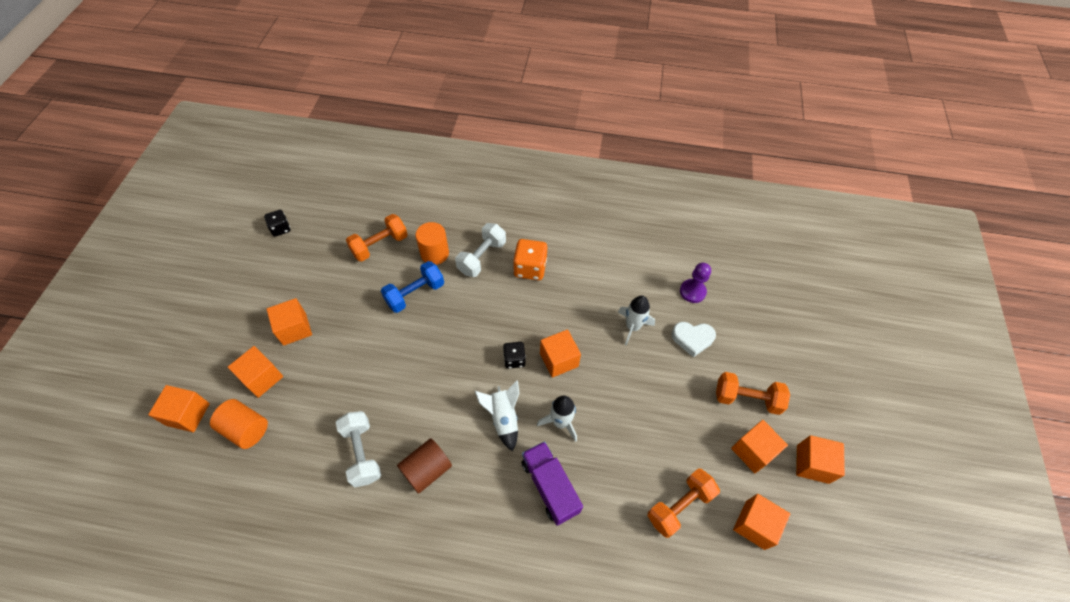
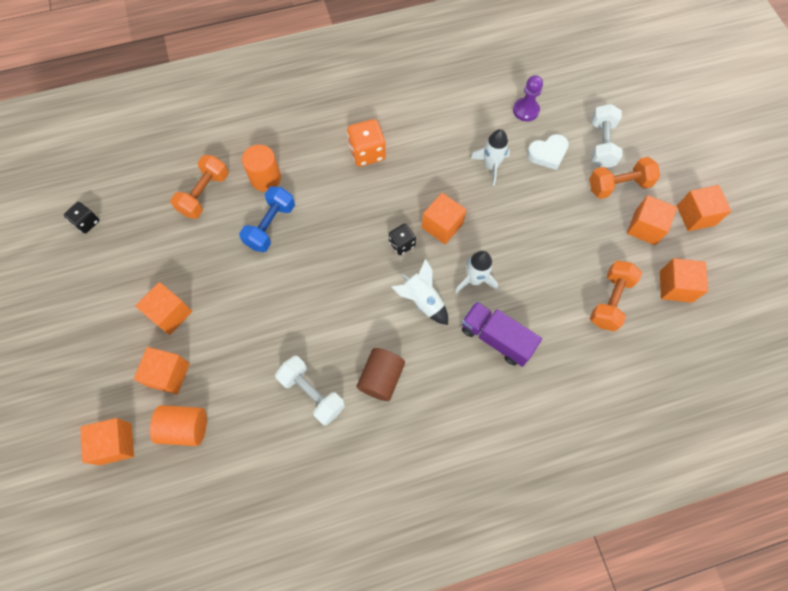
camera: 25 degrees left, 10 degrees up
white dumbbell [455,223,506,277] -> white dumbbell moved to [591,104,622,168]

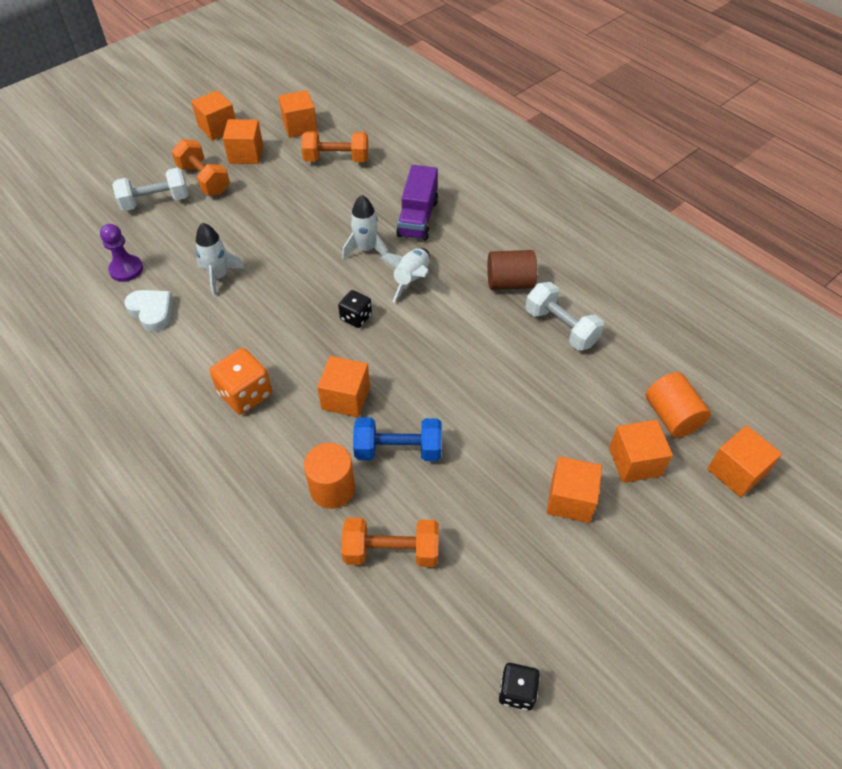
camera: 115 degrees left, 15 degrees down
white dumbbell [275,356,345,425] -> white dumbbell turned 60 degrees counterclockwise [525,282,604,351]
orange cube [422,193,466,244] -> orange cube moved to [317,356,370,417]
white heart [527,134,569,170] -> white heart moved to [124,290,173,332]

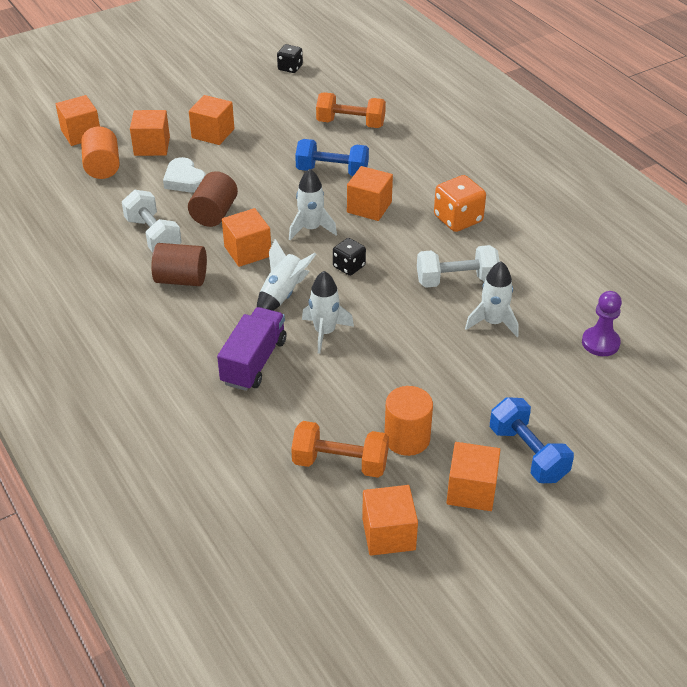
camera: 170 degrees left, 10 degrees down
white dumbbell [112,168,188,211] -> white dumbbell moved to [417,245,500,288]
white heart [124,290,173,332] -> white heart moved to [163,157,206,193]
orange dumbbell [171,139,230,195] -> blue dumbbell [490,397,574,483]
orange cube [191,90,235,140] -> orange cube moved to [222,208,271,267]
orange cylinder [304,443,355,509] -> orange cylinder moved to [385,386,433,456]
none -> brown cylinder [188,171,238,227]
none -> white rocket [289,169,337,240]

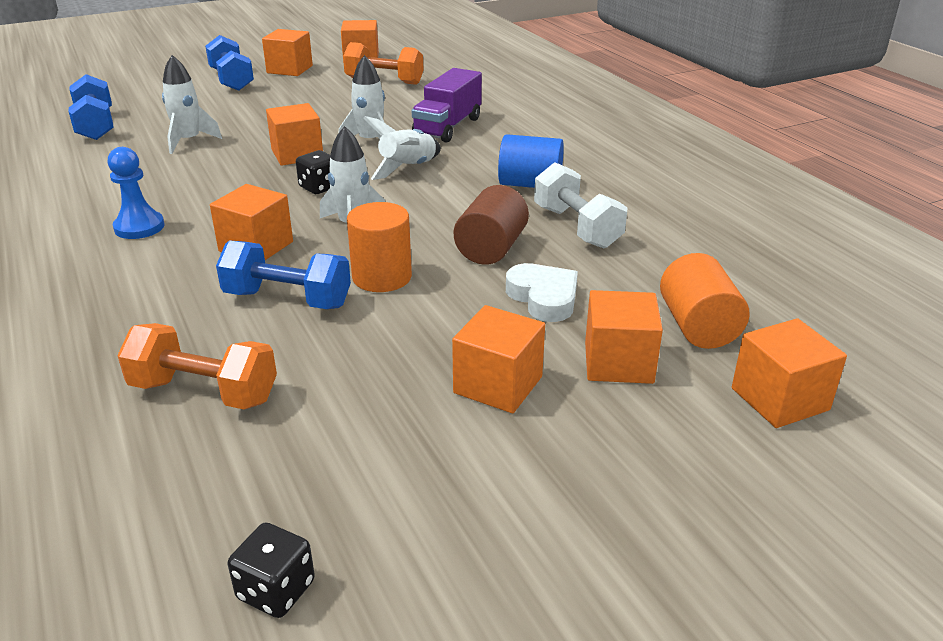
camera: 175 degrees left, 10 degrees down
brown cylinder [151,243,207,286] -> blue cylinder [498,134,564,188]
orange cube [222,208,271,267] -> orange cube moved to [266,103,323,166]
orange cylinder [385,386,433,456] -> orange cylinder moved to [347,202,412,292]
white dumbbell [417,245,500,288] -> none
orange dice [434,175,486,232] -> blue pawn [108,147,164,239]
purple pawn [582,291,622,356] -> blue dumbbell [69,74,114,140]

